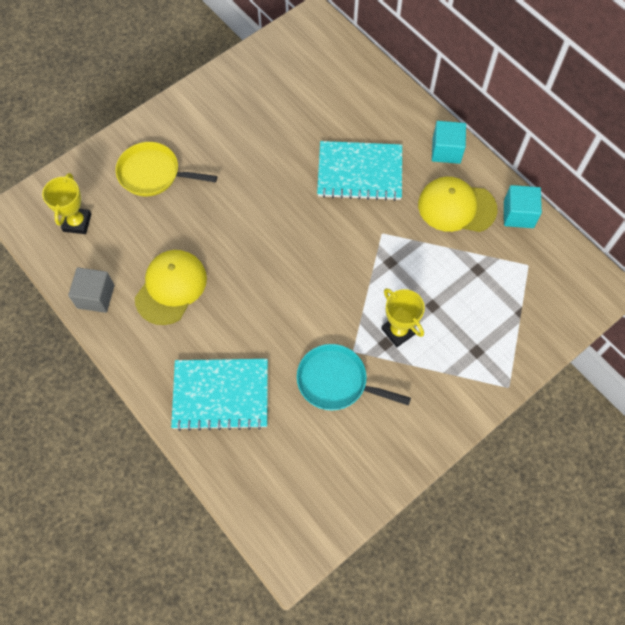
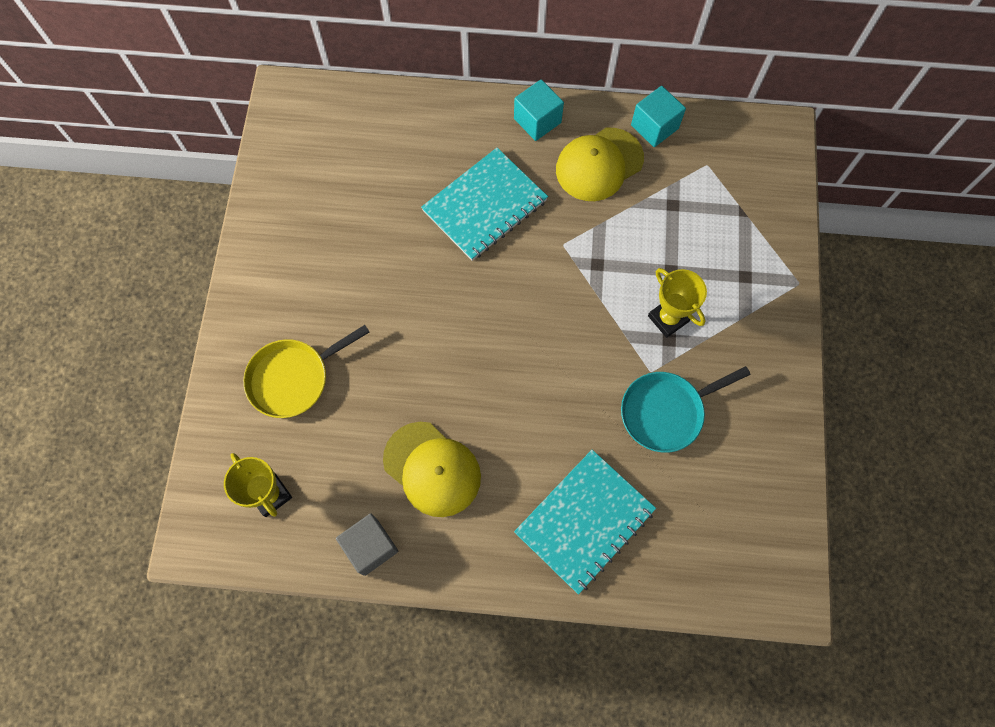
camera: 45 degrees left, 5 degrees up
yellow cap [135,250,207,325] -> yellow cap turned 150 degrees clockwise [383,422,481,517]
yellow trophy [381,288,425,347] -> yellow trophy turned 45 degrees clockwise [648,268,707,338]

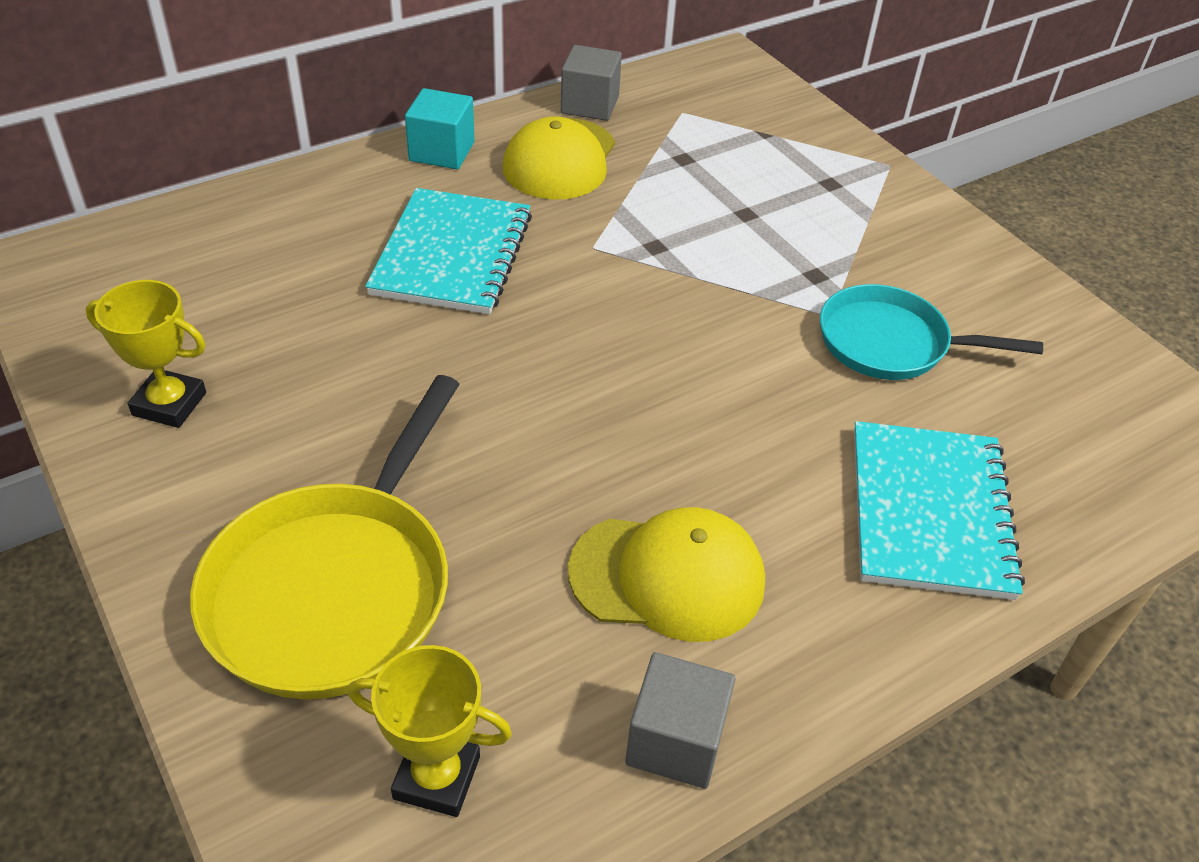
camera: 40 degrees left, 25 degrees down
yellow pan [243,325,369,418] -> yellow pan [190,375,460,699], size x1.51
turquoise pan [621,366,751,453] -> turquoise pan turned 75 degrees clockwise [820,284,1043,380]
turquoise cube [631,86,686,147] -> grey cube [561,45,622,121]
yellow trophy [648,268,707,338] -> yellow trophy moved to [86,280,206,428]

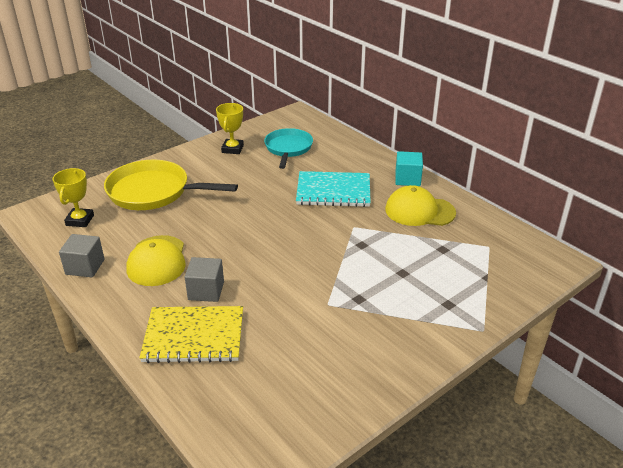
camera: 85 degrees right, 10 degrees down
grey cube [561,45,622,121] -> grey cube moved to [185,257,224,302]
turquoise pan [820,284,1043,380] -> turquoise pan moved to [264,128,313,169]
turquoise notebook [854,421,1025,600] -> yellow notebook [139,306,243,363]

